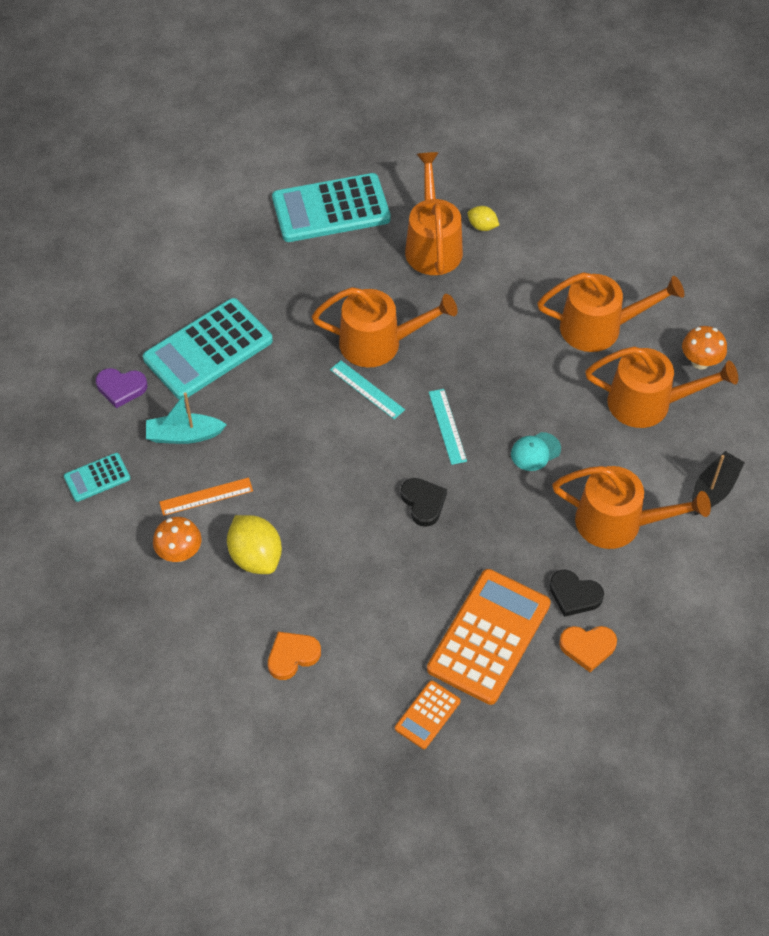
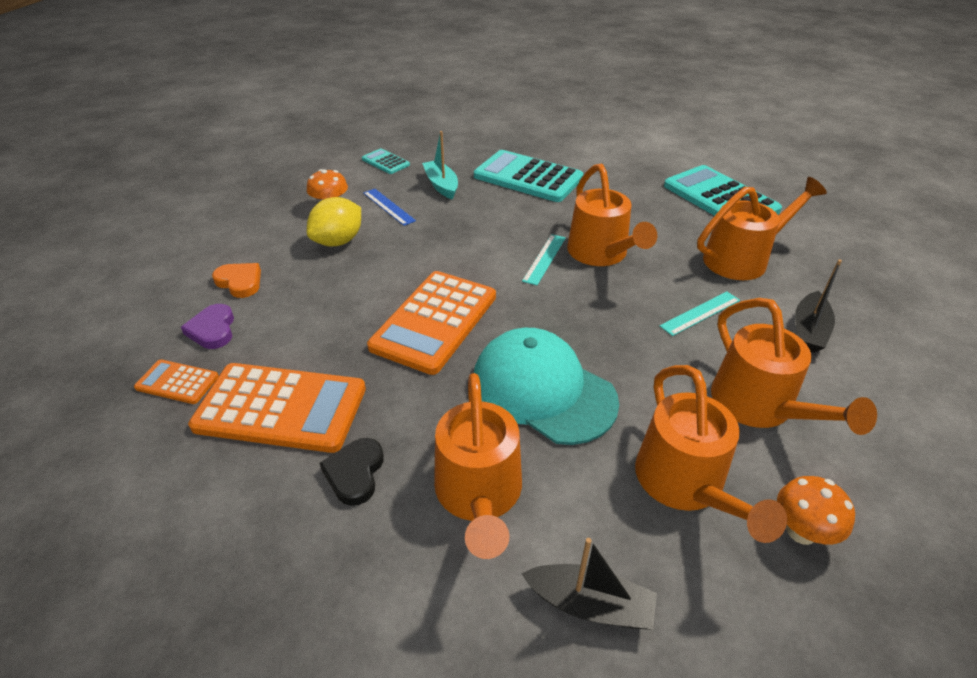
camera: 70 degrees right, 15 degrees down
purple heart [96,368,147,408] -> purple heart moved to [181,304,234,349]
orange ruler [159,478,253,516] -> blue ruler [363,189,416,226]
black heart [401,478,447,527] -> orange calculator [367,271,496,375]
turquoise ruler [429,389,467,465] -> turquoise ruler moved to [660,291,740,336]
yellow lemon [468,206,499,231] -> none
turquoise cap [511,432,561,471] -> turquoise cap [474,328,619,445], size x2.40
orange heart [559,626,617,672] -> none
none -> black boat [795,259,842,353]

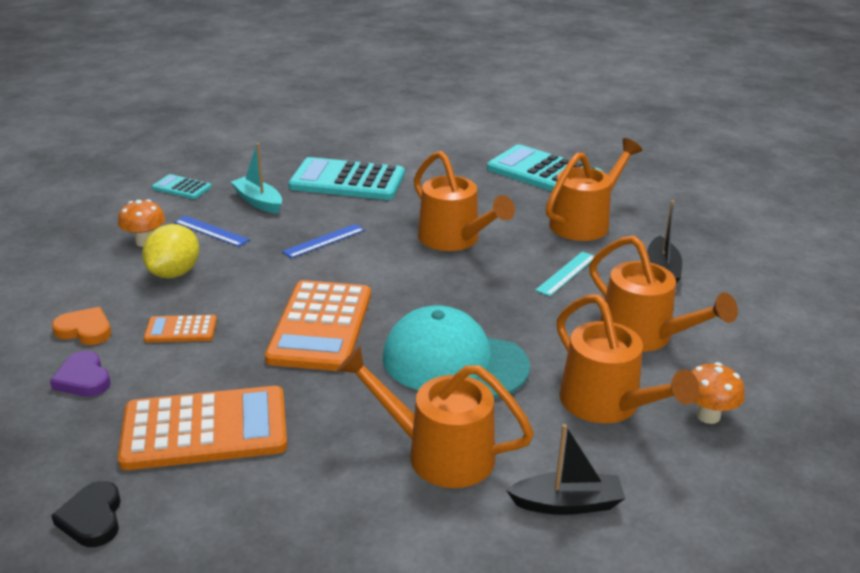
camera: 20 degrees left, 10 degrees down
orange calculator [134,360,219,404] -> orange calculator moved to [144,315,217,342]
black heart [320,438,384,506] -> black heart moved to [51,481,121,547]
orange watering can [434,373,522,559] -> orange watering can turned 135 degrees clockwise [337,346,534,488]
turquoise ruler [522,234,566,285] -> none
none -> blue ruler [282,224,365,258]

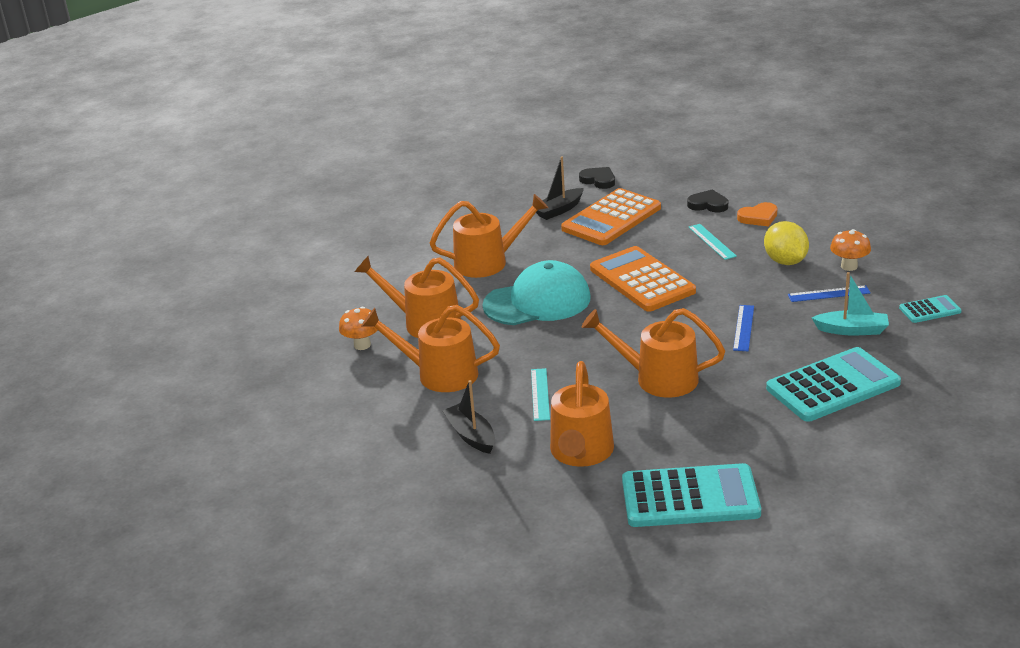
camera: 145 degrees right, 0 degrees up
purple heart [50,351,111,397] -> black heart [687,190,728,212]
orange calculator [144,315,217,342] -> turquoise ruler [688,224,737,260]
black boat [506,424,625,515] -> black boat moved to [536,157,584,220]

